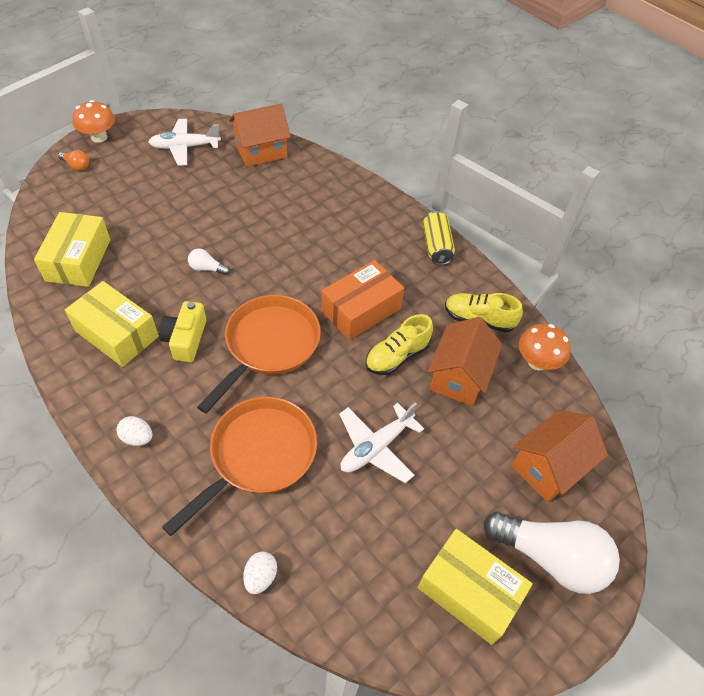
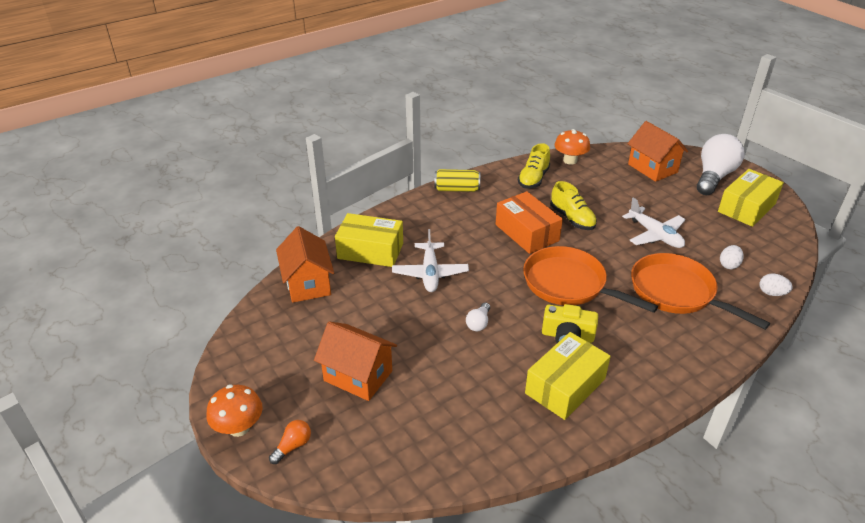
camera: 80 degrees left, 15 degrees down
yellow box [34,212,110,287] -> yellow box moved to [335,213,403,267]
white egg [116,416,153,446] -> white egg moved to [720,245,744,269]
white plane [149,119,221,166] -> white plane moved to [392,229,469,292]
orange house [427,317,503,406] -> orange house moved to [314,322,397,401]

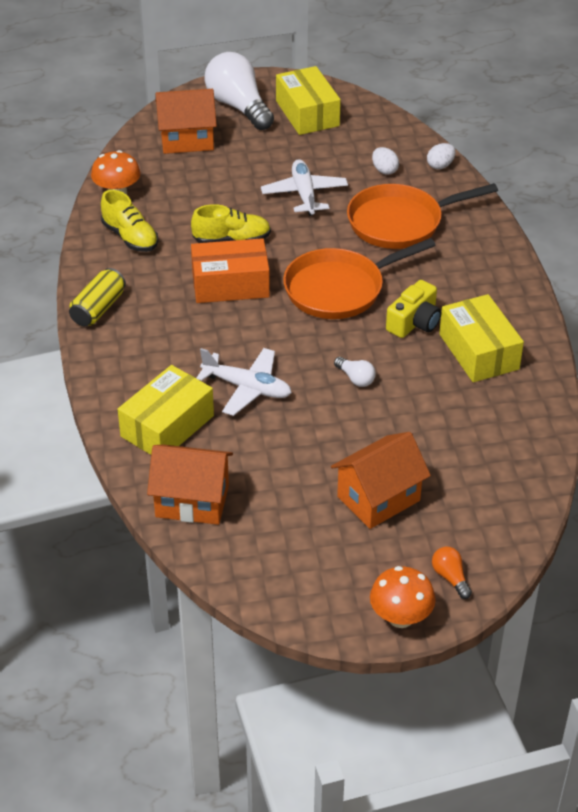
camera: 65 degrees left, 5 degrees up
white plane [622,198,685,248] -> white plane turned 90 degrees counterclockwise [261,159,348,216]

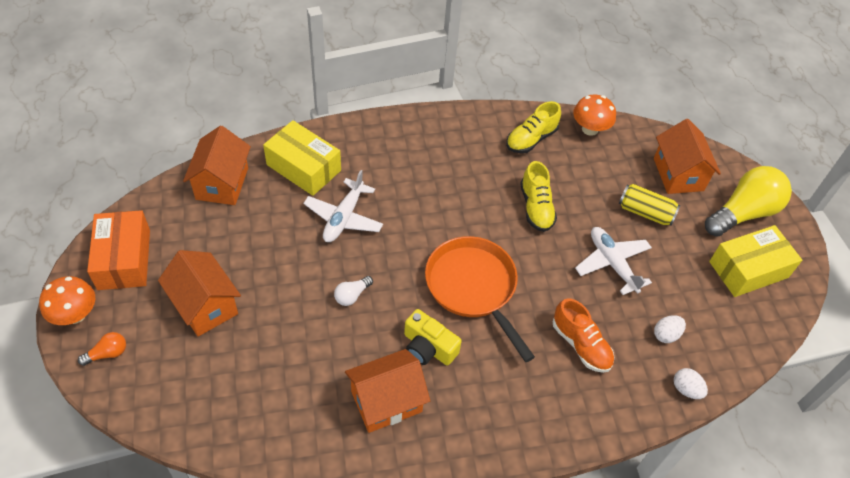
camera: 85 degrees right, 10 degrees up
yellow can [69,268,126,326] -> yellow can moved to [619,184,680,226]
orange box [191,238,270,303] -> orange box moved to [87,210,150,290]
white light bulb [205,52,274,130] -> yellow light bulb [705,166,792,236]
white plane [261,159,348,216] -> white plane turned 105 degrees counterclockwise [575,227,652,295]
orange pan [347,183,498,249] -> orange shoe [553,298,614,373]
yellow box [439,294,524,382] -> orange house [345,349,430,433]

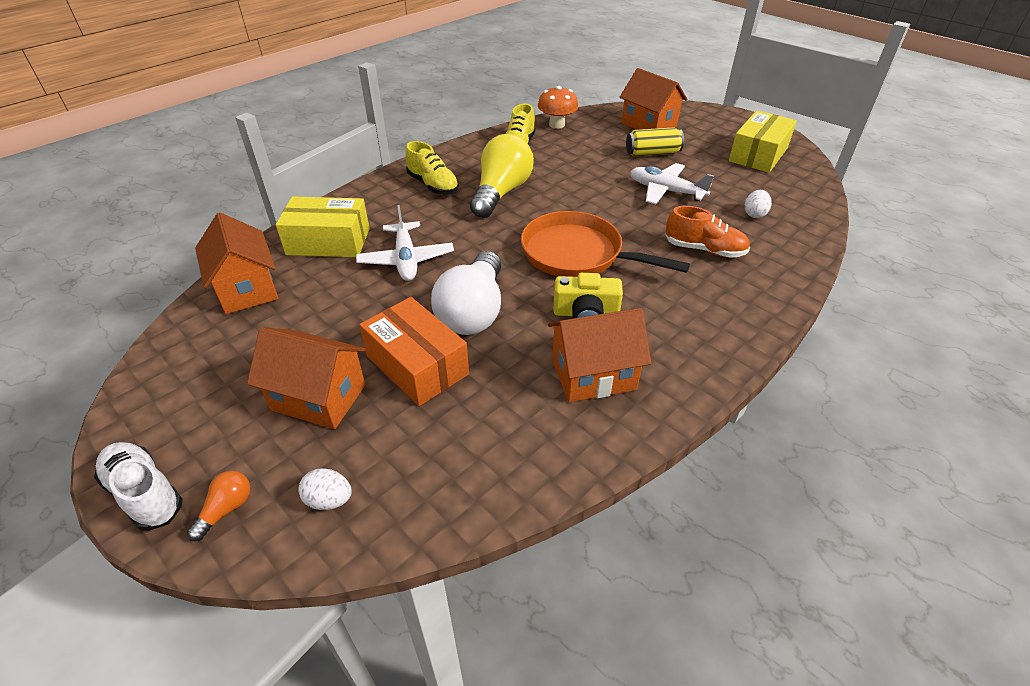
camera: 30 degrees left, 10 degrees down
orange mushroom [39,276,95,325] -> white shoe [94,442,183,531]
orange box [87,210,150,290] -> orange box moved to [359,297,469,406]
white light bulb [334,276,373,306] -> white light bulb [431,251,501,335], size x2.33
orange house [345,349,430,433] -> orange house turned 45 degrees clockwise [548,308,651,402]
yellow shoe [520,161,557,232] -> yellow shoe moved to [406,141,459,195]
white egg [674,368,708,399] -> white egg moved to [298,468,352,510]
yellow light bulb [705,166,792,236] -> yellow light bulb moved to [470,134,534,218]

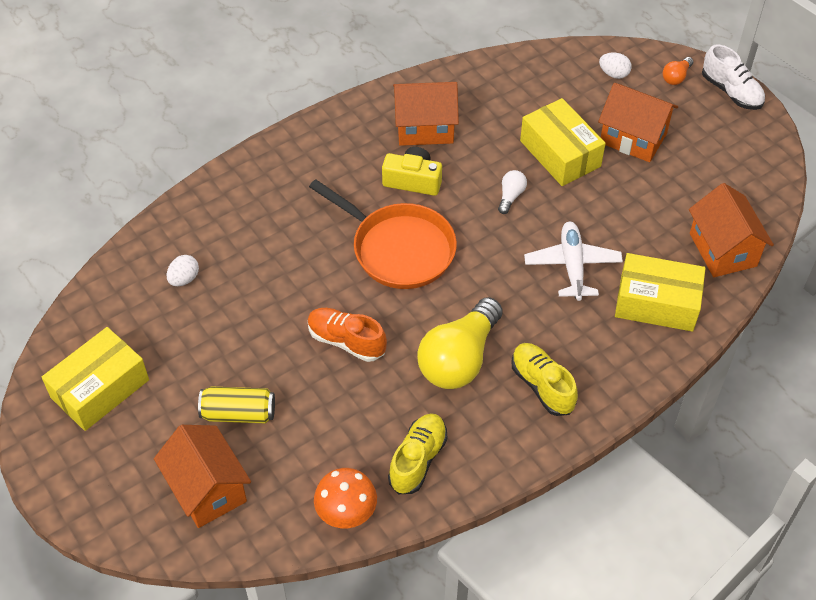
camera: 170 degrees left, 10 degrees up
orange box [359,297,469,406] -> yellow box [520,98,606,186]
white light bulb [431,251,501,335] -> white light bulb [498,170,527,214], size x0.43
white plane [630,163,714,205] -> none
orange shoe [666,206,750,258] -> orange shoe moved to [307,308,387,362]

